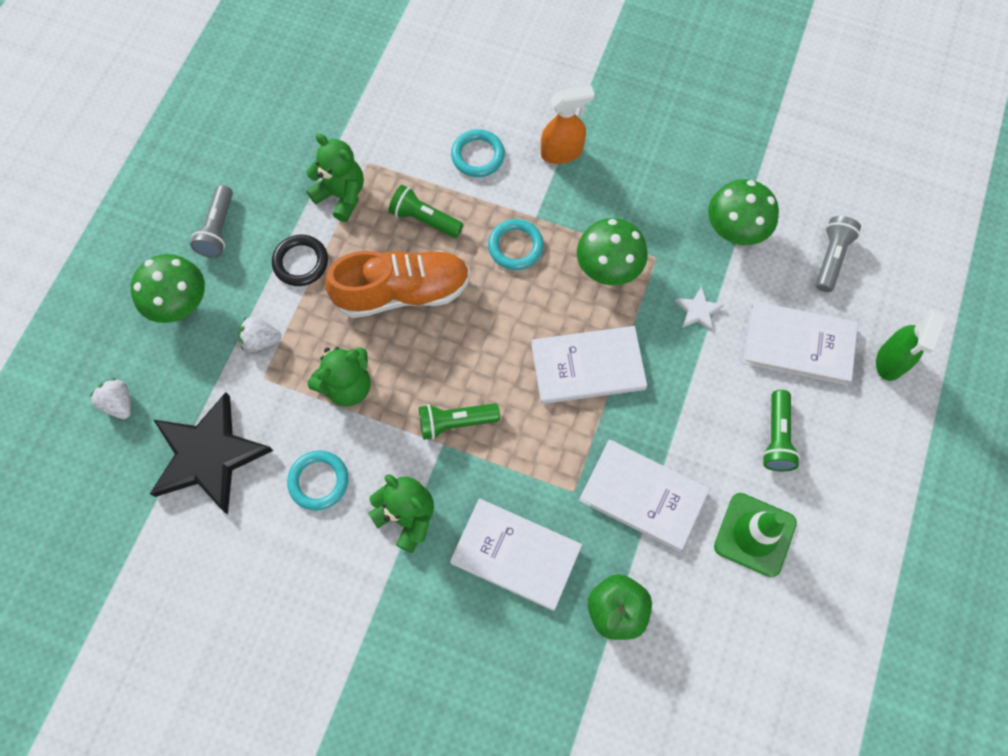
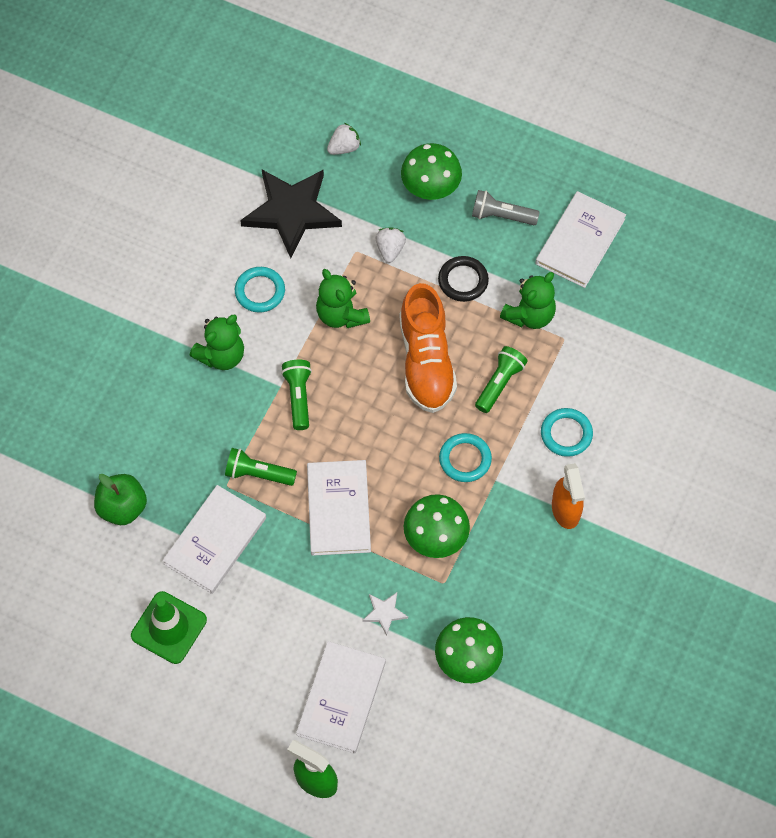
camera: 95 degrees right, 5 degrees down
white book [450,498,582,611] -> white book moved to [535,191,626,288]
green flashlight [762,390,800,471] -> green flashlight moved to [225,448,297,486]
grey flashlight [816,216,861,292] -> none

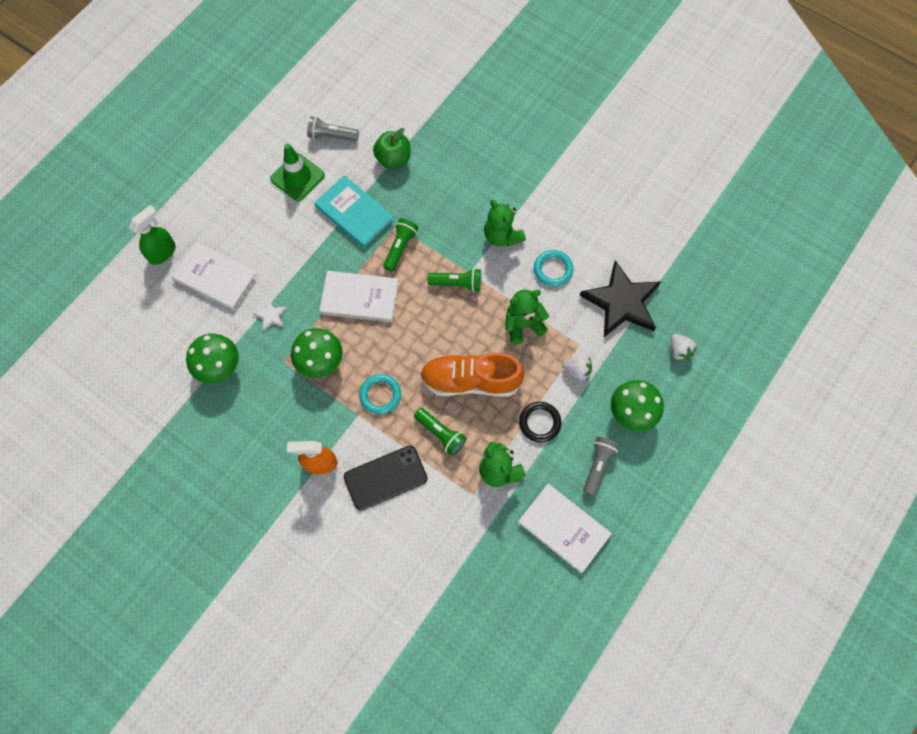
camera: 100 degrees right, 5 degrees up
white book [162,485,266,594] -> turquoise book [314,175,394,248]
turquoise ring [541,408,593,457] -> black phone [344,445,428,511]
none -> grey flashlight [307,116,359,141]

